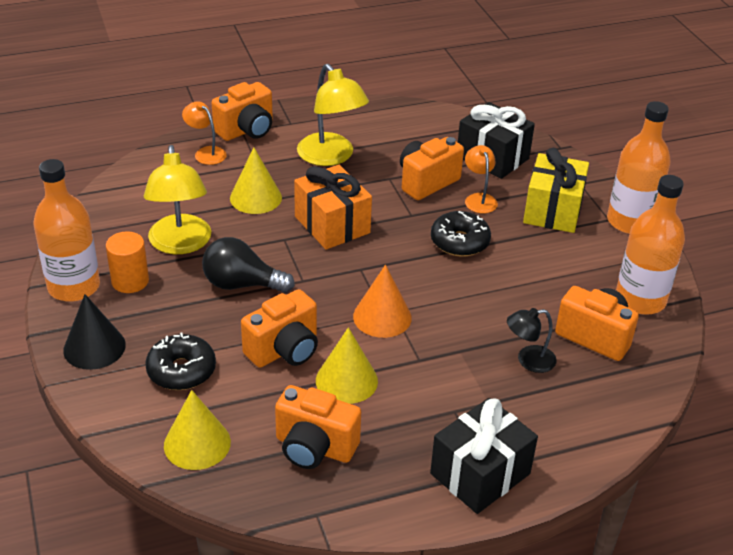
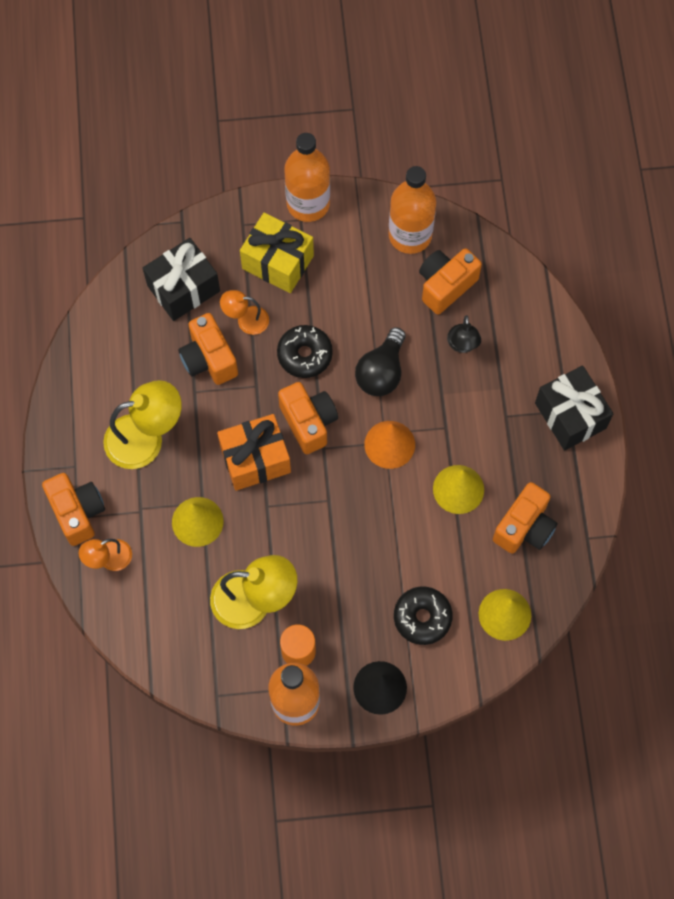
camera: 75 degrees left, 30 degrees up
black light bulb [202,237,295,293] -> black light bulb moved to [355,327,406,396]
orange camera [241,289,318,368] -> orange camera moved to [278,382,338,454]

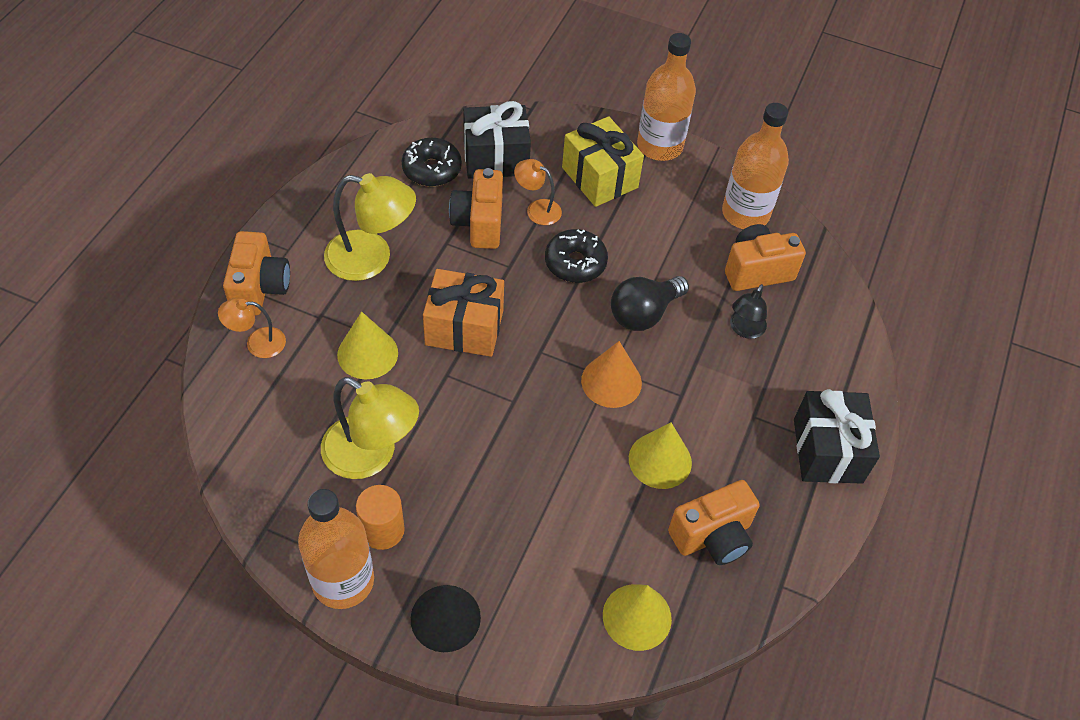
camera: 25 degrees right, 15 degrees down
orange camera [278,382,338,454] -> none
black donut [394,587,453,645] -> black donut moved to [402,138,462,187]

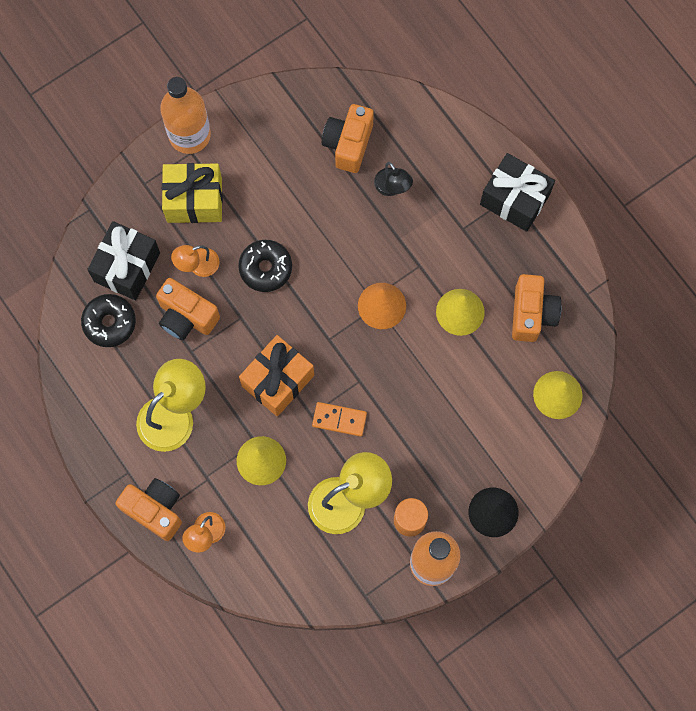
camera: 55 degrees left, 20 degrees up
black light bulb [611,276,689,331] -> none
orange bottle [722,103,789,229] -> none
none -> orange domino [312,402,367,437]

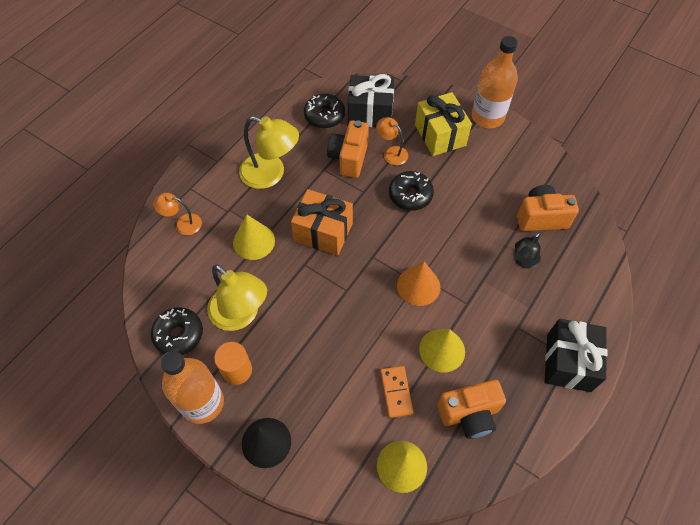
camera: 70 degrees right, 15 degrees down
orange camera [115,478,182,541] -> none
orange domino [312,402,367,437] -> orange domino moved to [380,366,413,418]
none -> black donut [151,307,203,355]

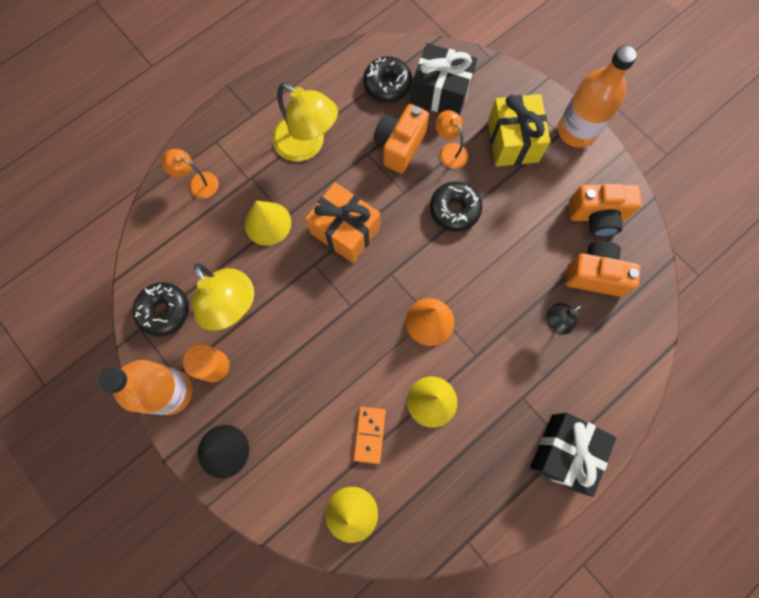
camera: 15 degrees right, 15 degrees up
orange camera [437,380,506,439] -> orange camera moved to [569,184,642,237]

